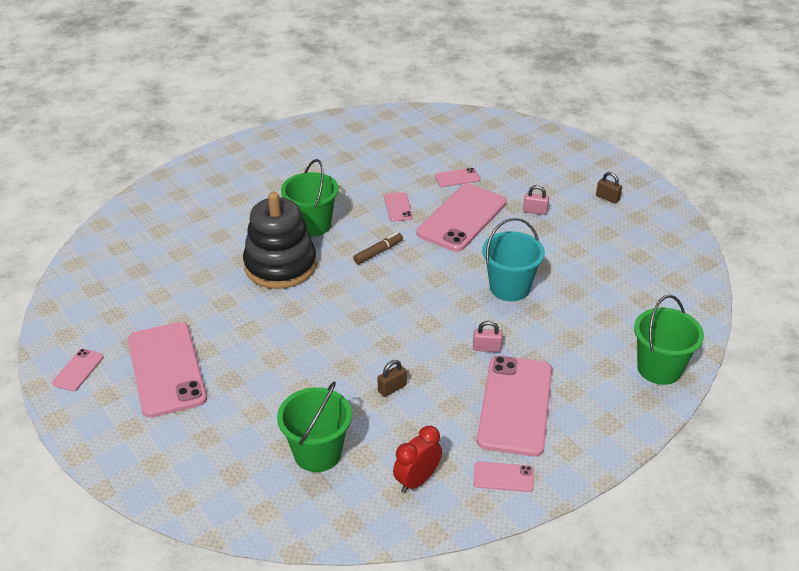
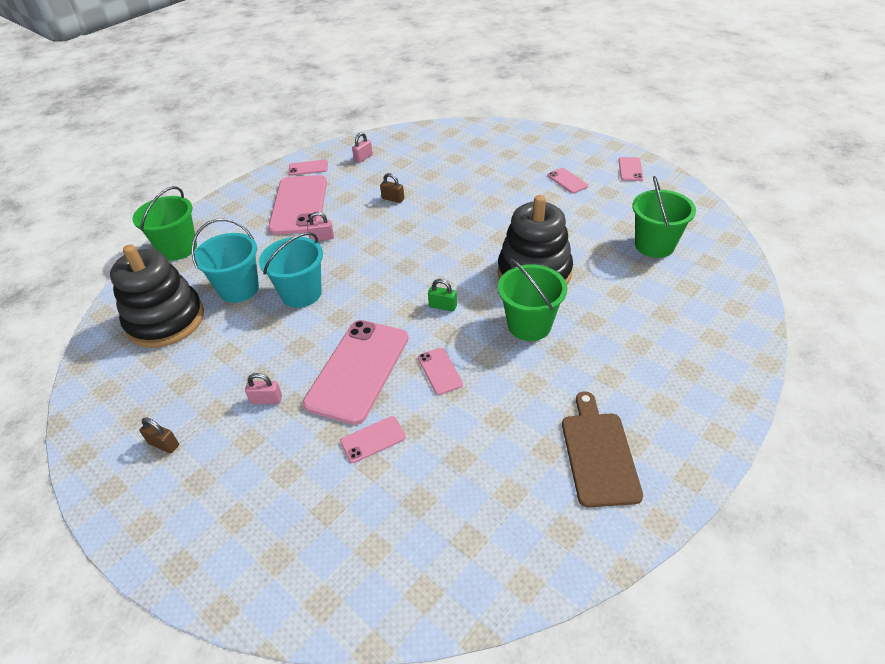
camera: 170 degrees right, 5 degrees up
pink phone [128,322,207,418] -> pink phone [547,168,588,194], size x0.45
green bucket [277,381,352,472] -> green bucket moved to [632,176,696,258]
brown marker [353,232,403,264] -> green padlock [428,279,457,312]
brown padlock [378,360,407,397] -> brown padlock turned 75 degrees clockwise [380,173,404,203]
red clock [393,426,442,493] -> pink padlock [352,132,373,163]
none -> black stacking toy [110,244,204,348]
none -> turquoise bucket [191,219,259,303]
none -> brown cutting board [562,391,643,508]

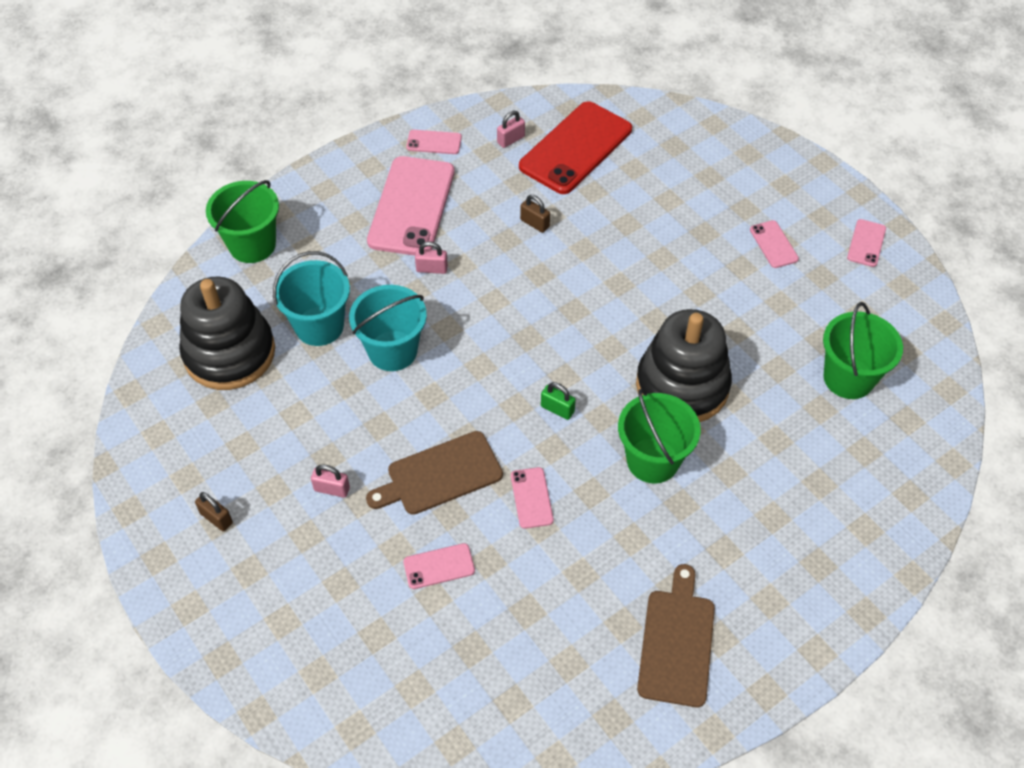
camera: 10 degrees right, 10 degrees up
pink phone [303,320,409,425] -> brown cutting board [366,431,503,515]
none -> red phone [519,101,632,194]

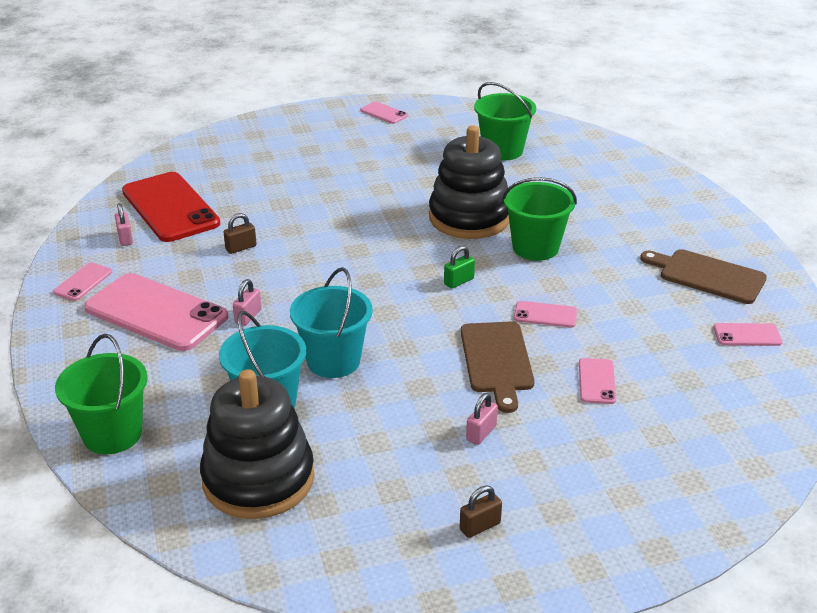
camera: 70 degrees left, 20 degrees down
pink phone [750,220,799,268] -> pink phone moved to [713,323,782,346]

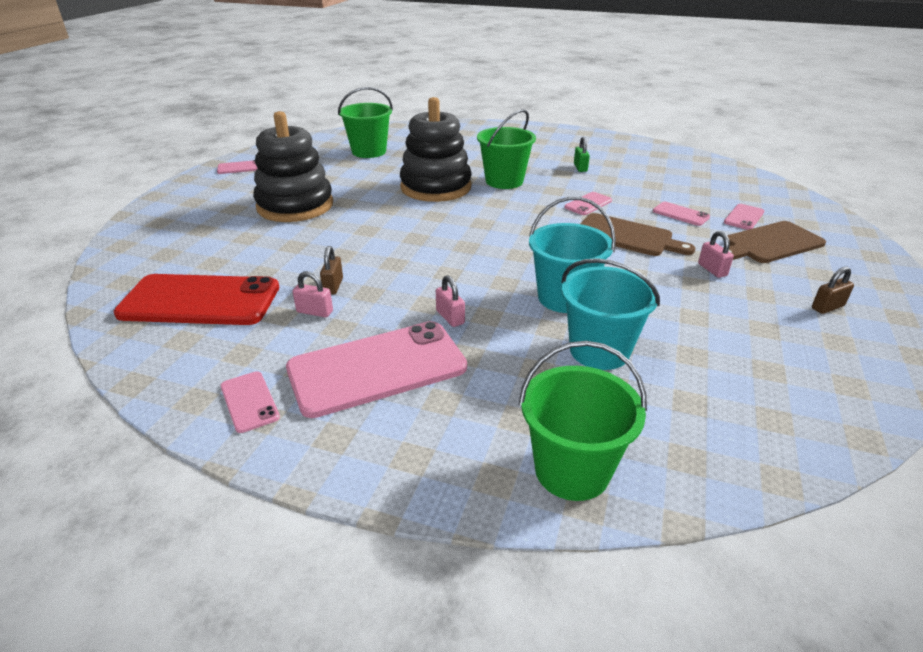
camera: 55 degrees left, 0 degrees up
pink padlock [115,203,133,246] -> pink padlock moved to [293,271,333,317]
black stacking toy [200,369,315,519] -> black stacking toy moved to [253,111,333,222]
green padlock [444,246,475,289] -> green padlock moved to [574,137,590,172]
brown padlock [460,485,502,538] -> brown padlock turned 60 degrees clockwise [812,267,854,314]
brown cutting board [640,249,767,304] -> brown cutting board moved to [723,221,826,263]
pink phone [713,323,782,346] -> pink phone moved to [724,204,764,230]

